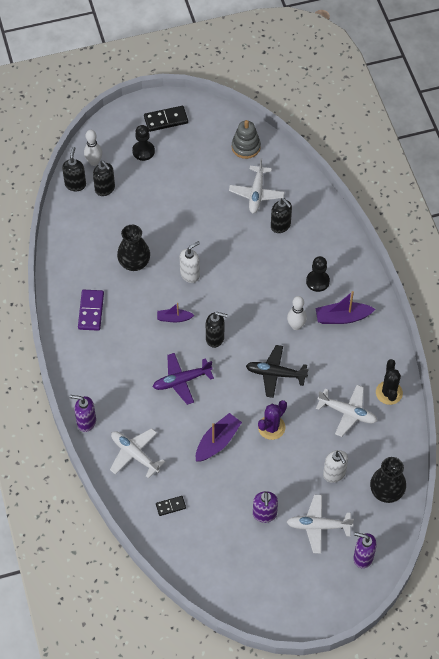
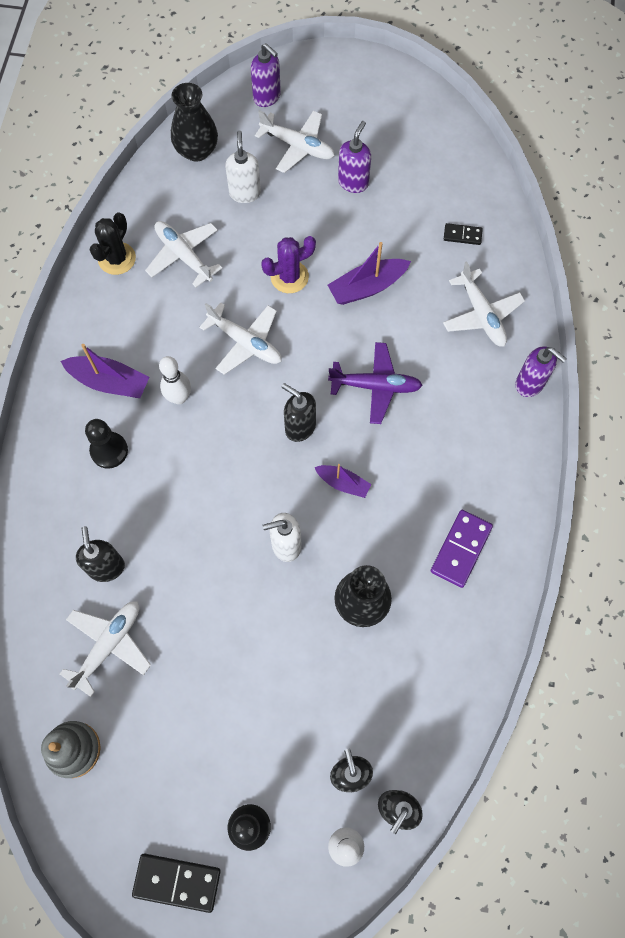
camera: 155 degrees left, 10 degrees up
black plane [246,345,309,398] -> white plane [199,302,282,375]

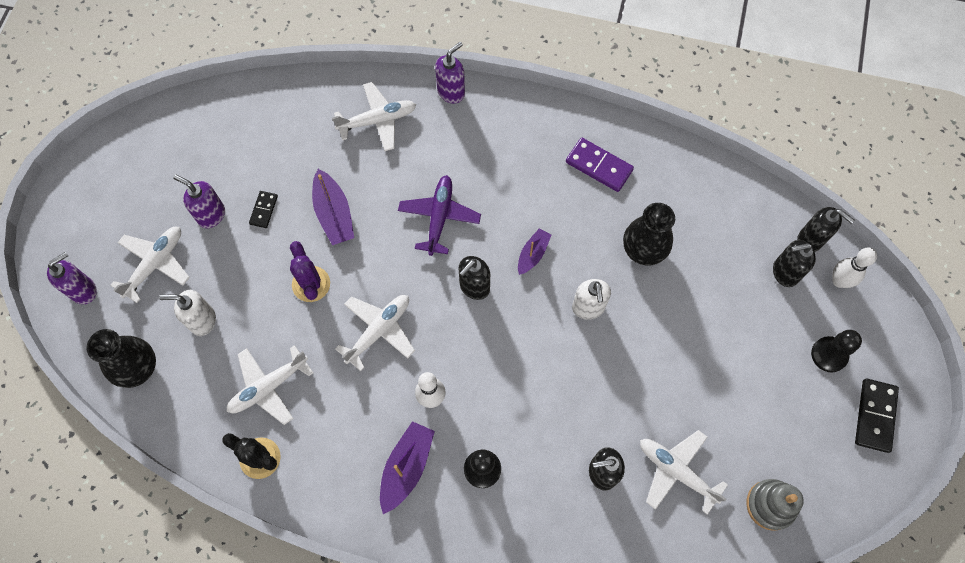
camera: 85 degrees left, 0 degrees up
black domino [444,223,483,245] -> black domino moved to [249,191,278,228]

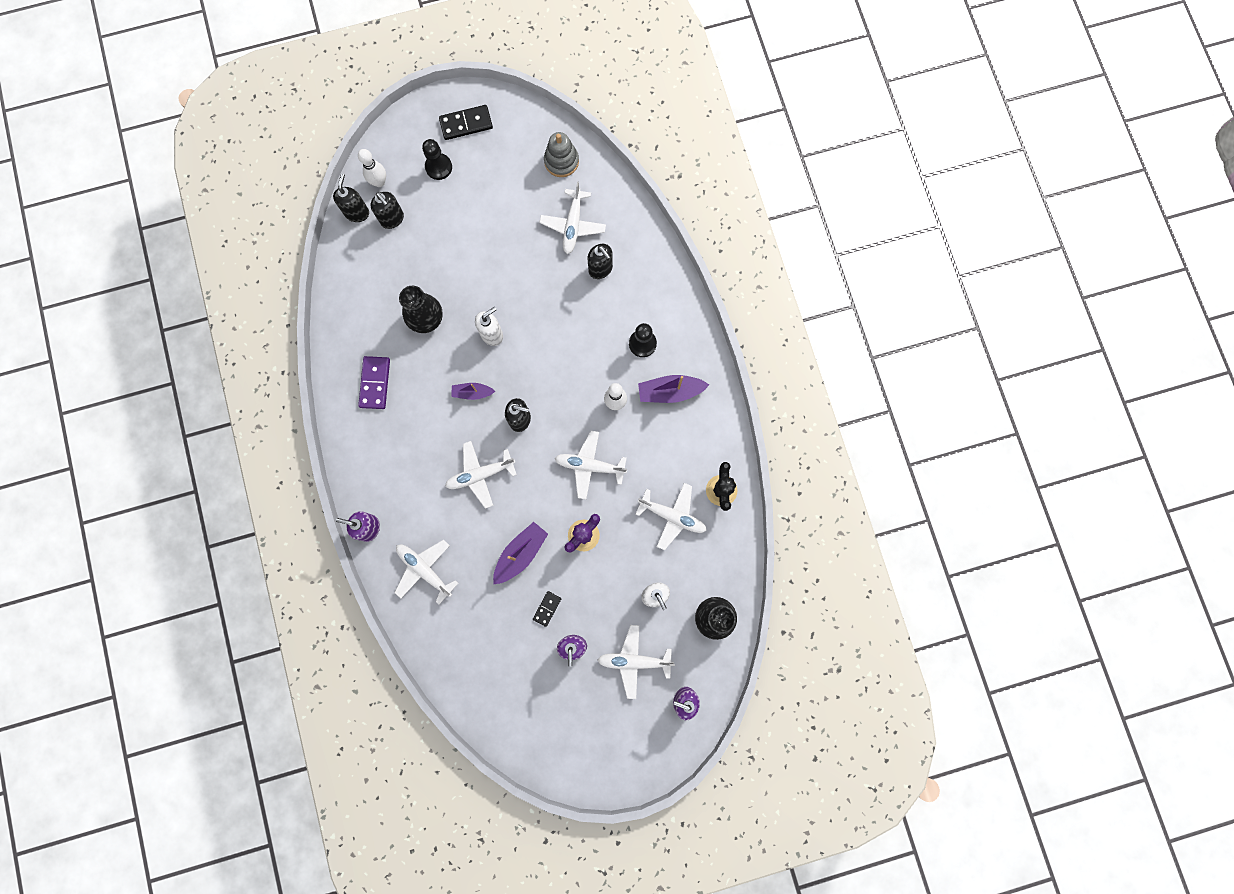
camera: 120 degrees left, 10 degrees up
black domino [249,191,278,228] -> black domino turned 45 degrees counterclockwise [533,591,561,627]
purple plane [398,175,481,256] -> white plane [445,441,517,509]

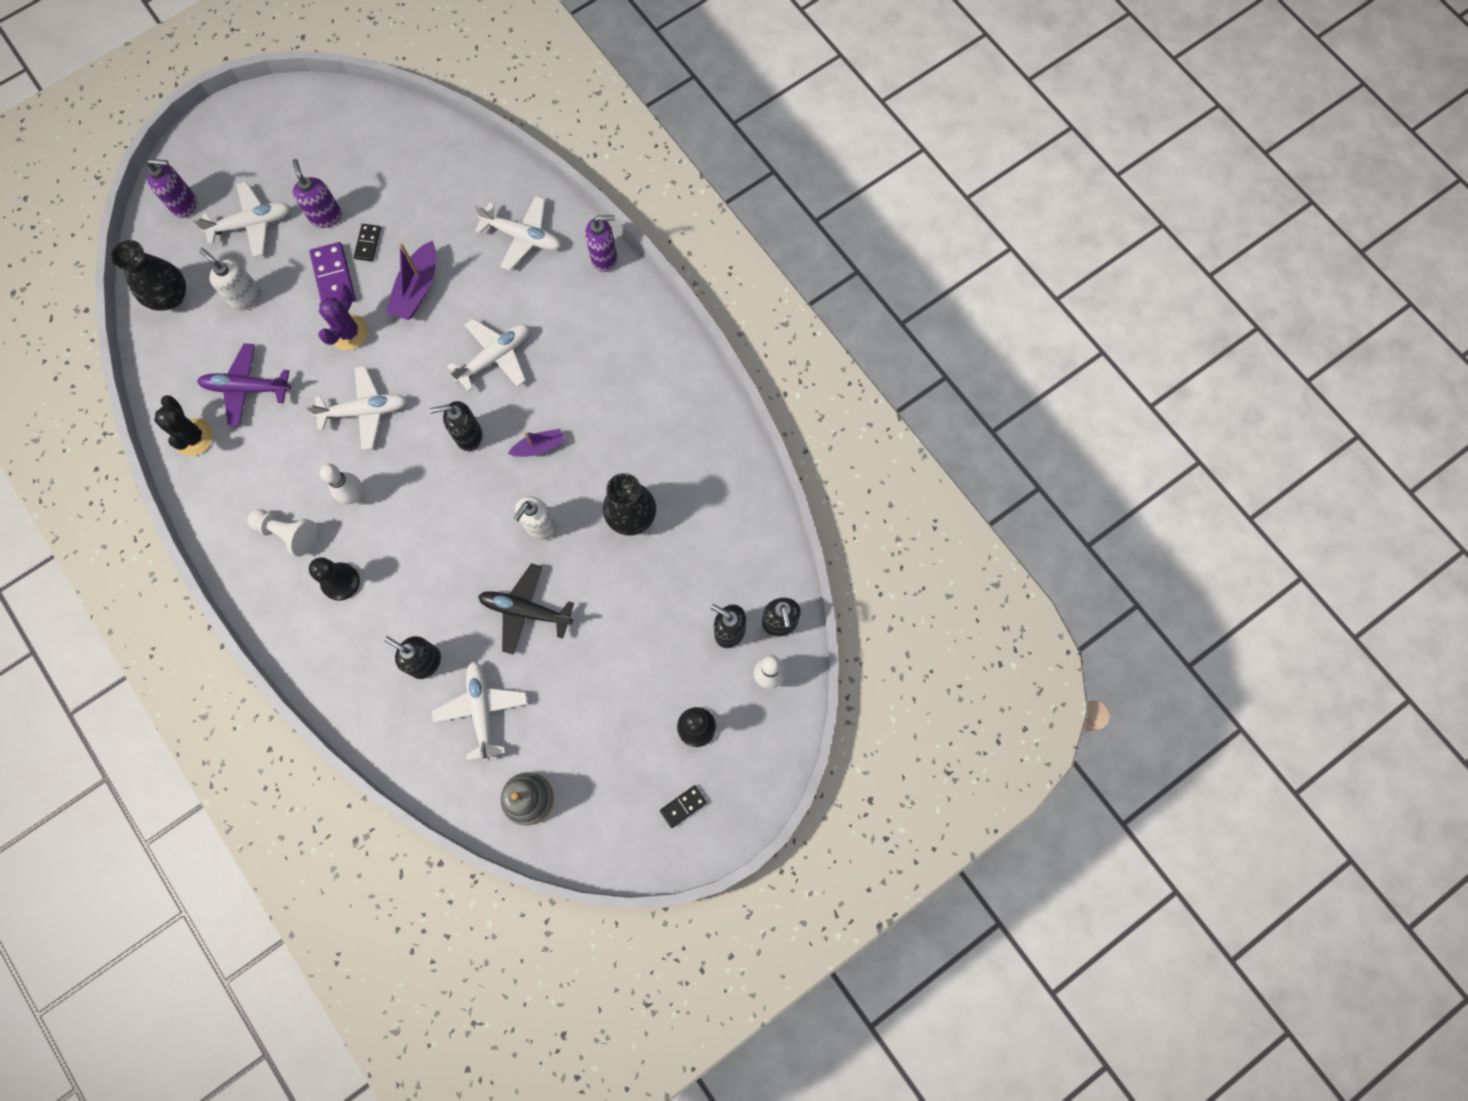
camera: 160 degrees right, 5 degrees down
purple domino [358,356,390,409] -> purple domino moved to [309,242,356,302]
black domino [439,105,493,140] -> black domino [660,785,707,828], size x0.59
white plane [636,483,707,550] -> purple plane [197,343,291,427]
purple boat [638,375,709,403] -> white pawn [247,509,318,557]
none -> black plane [478,563,574,655]

